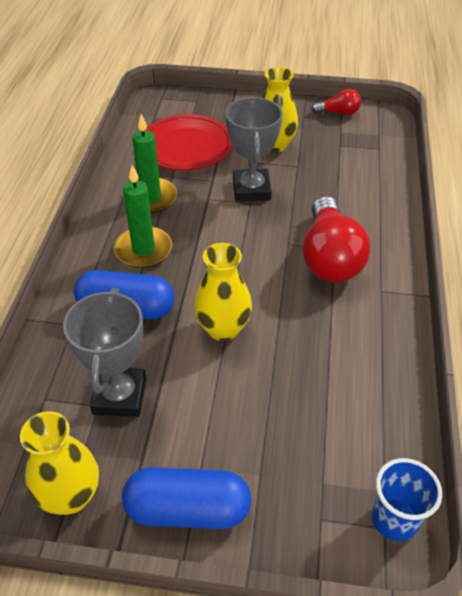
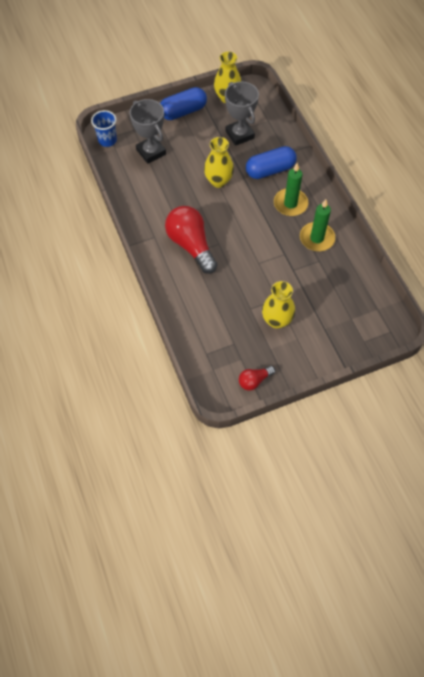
camera: 150 degrees right, 15 degrees up
red plate [146,114,233,170] -> none
grey trophy [225,97,283,202] -> grey trophy moved to [130,99,166,164]

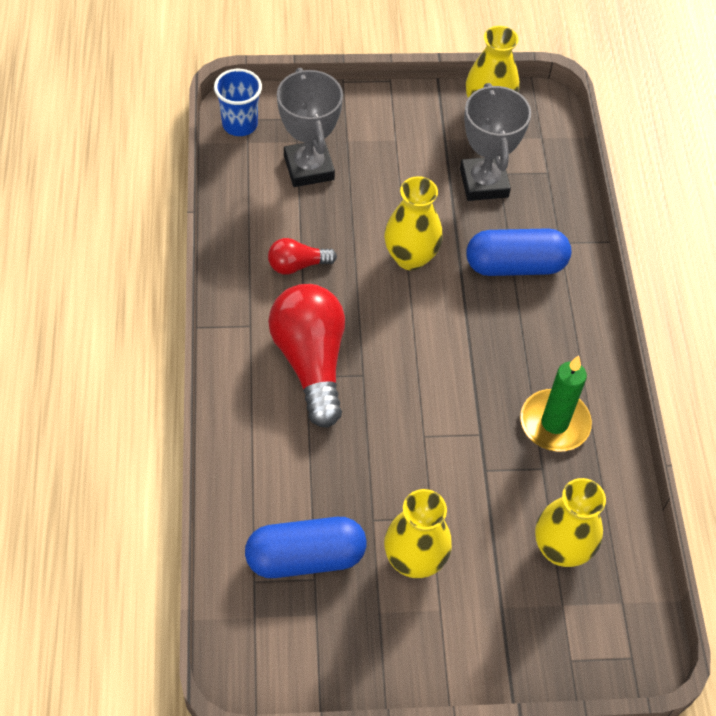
camera: 15 degrees right, 5 degrees down
blue capsule [160,87,207,120] -> blue capsule moved to [245,517,366,578]
red light bulb [239,366,275,391] -> red light bulb moved to [268,238,337,275]
green candle [274,163,308,216] -> none
none -> yellow vase [535,478,606,567]

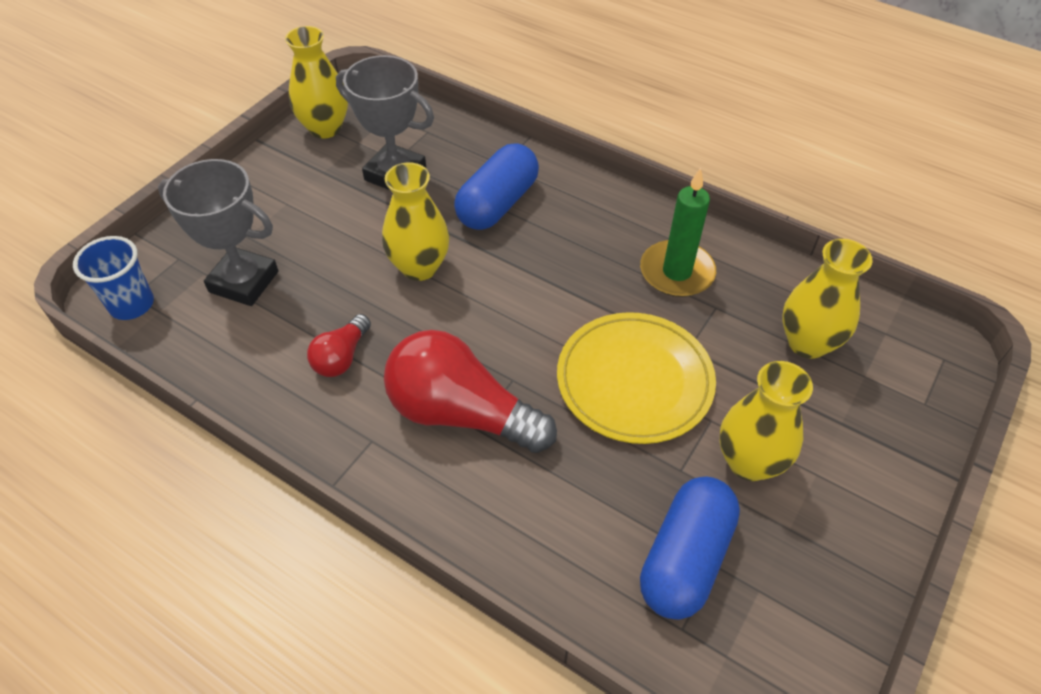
camera: 50 degrees left, 5 degrees down
none -> yellow plate [557,312,716,444]

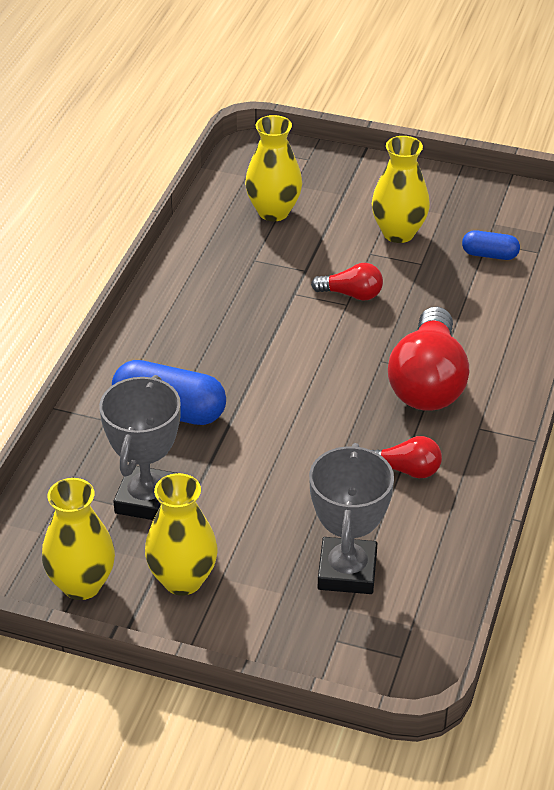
camera: 105 degrees left, 10 degrees down
blue cup [73,236,154,320] -> none
yellow vase [382,163,449,281] -> yellow vase moved to [145,473,217,595]
yellow plate [557,312,716,444] -> red light bulb [311,263,383,301]
green candle [640,168,716,297] -> none
blue capsule [640,477,740,620] -> blue capsule [462,230,520,260], size x0.55

